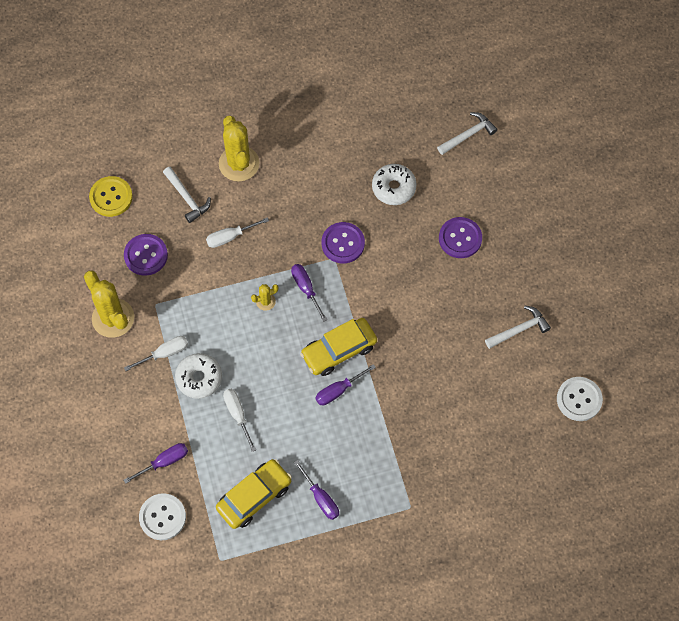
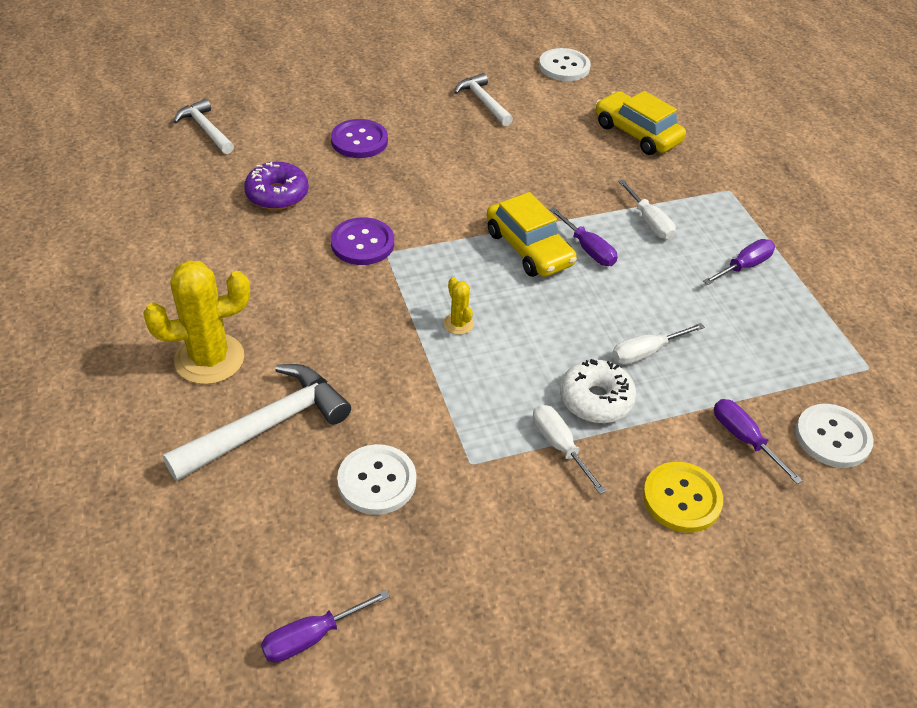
camera: 95 degrees left, 20 degrees down
yellow cactus [84,271,134,338] -> none
yellow button [89,176,133,217] -> yellow button moved to [643,462,723,533]
purple button [124,234,168,276] -> white button [337,444,416,515]
white hammer [163,167,211,223] -> white hammer [163,364,351,481], size x1.63
white screwdriver [206,217,269,248] -> white screwdriver moved to [618,180,676,239]
yellow car [216,459,292,529] -> yellow car moved to [596,91,686,155]
purple screwdriver [291,264,327,322] -> purple screwdriver moved to [261,590,390,663]
white donut [372,164,416,205] -> purple donut [244,162,309,210]

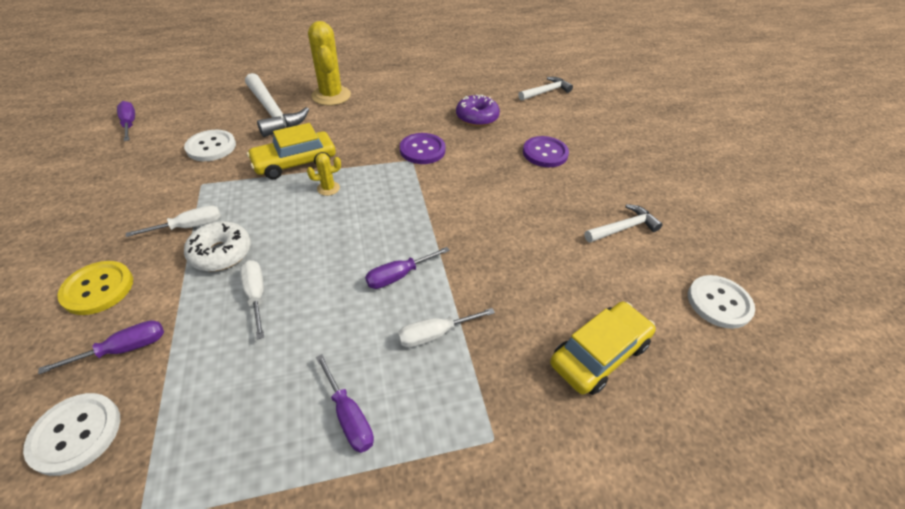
camera: 95 degrees right, 0 degrees up
yellow car [486,192,577,277] -> yellow car moved to [247,123,336,179]

